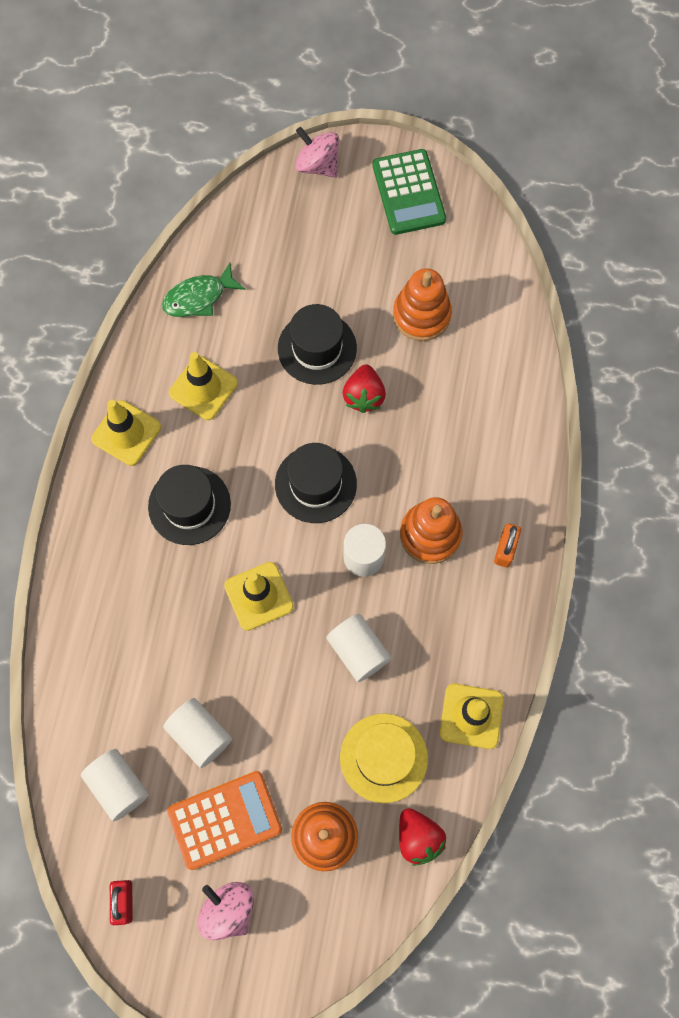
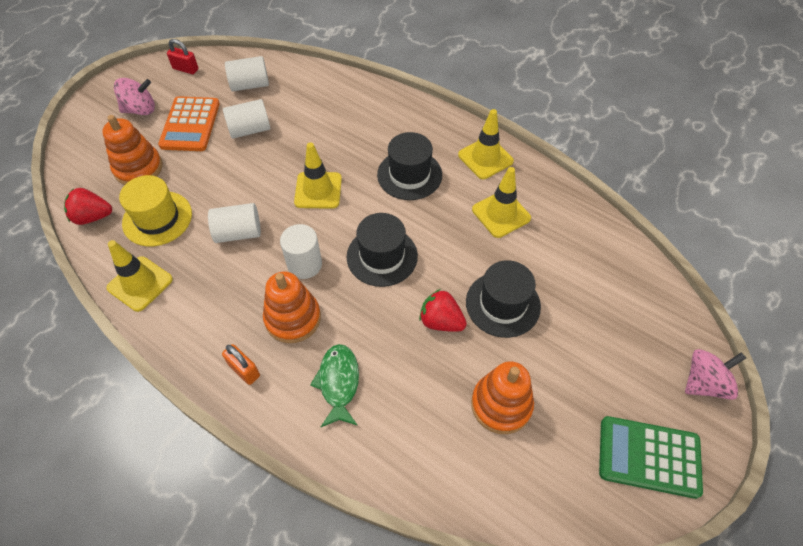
camera: 115 degrees right, 15 degrees down
green fish [162,263,246,317] -> green fish moved to [310,344,359,427]

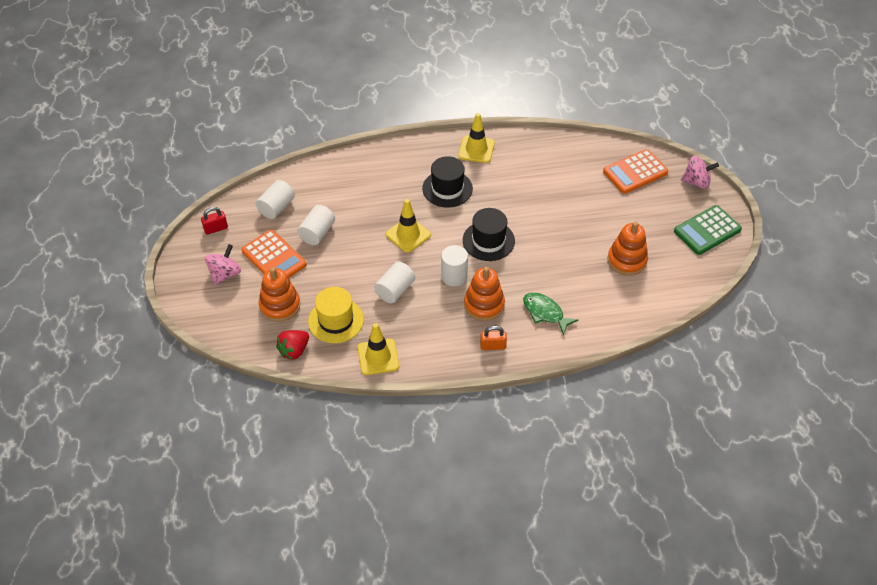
camera: 45 degrees left, 5 degrees down
red strawberry [419,289,467,332] -> none
black hat [466,260,541,338] -> none
yellow traffic cone [472,167,531,238] -> none
pink spinning top [685,349,746,400] -> pink spinning top turned 75 degrees clockwise [681,156,719,189]
none -> orange calculator [603,149,668,194]

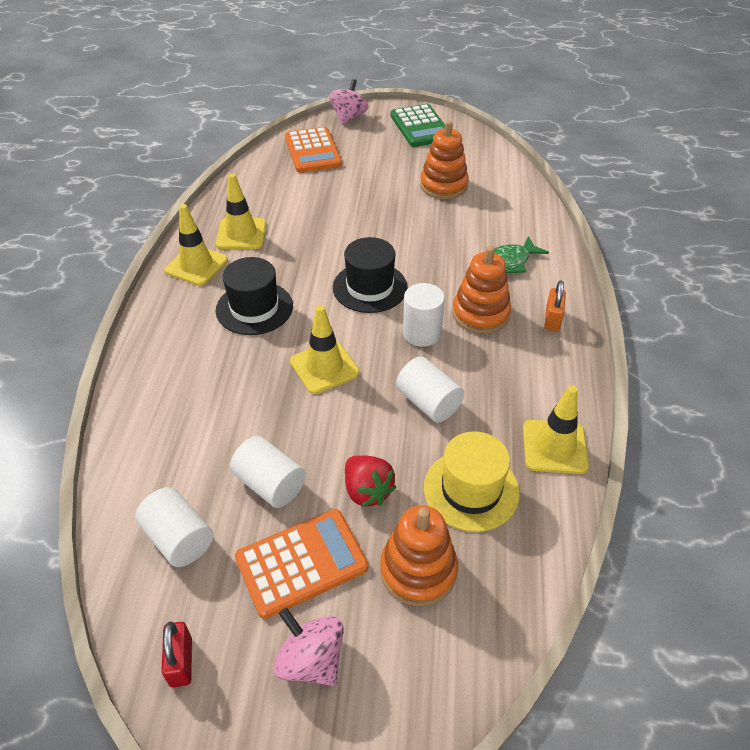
camera: 75 degrees left, 5 degrees down
red strawberry [276,330,309,360] -> red strawberry moved to [345,455,396,507]
none -> yellow traffic cone [216,173,266,249]

